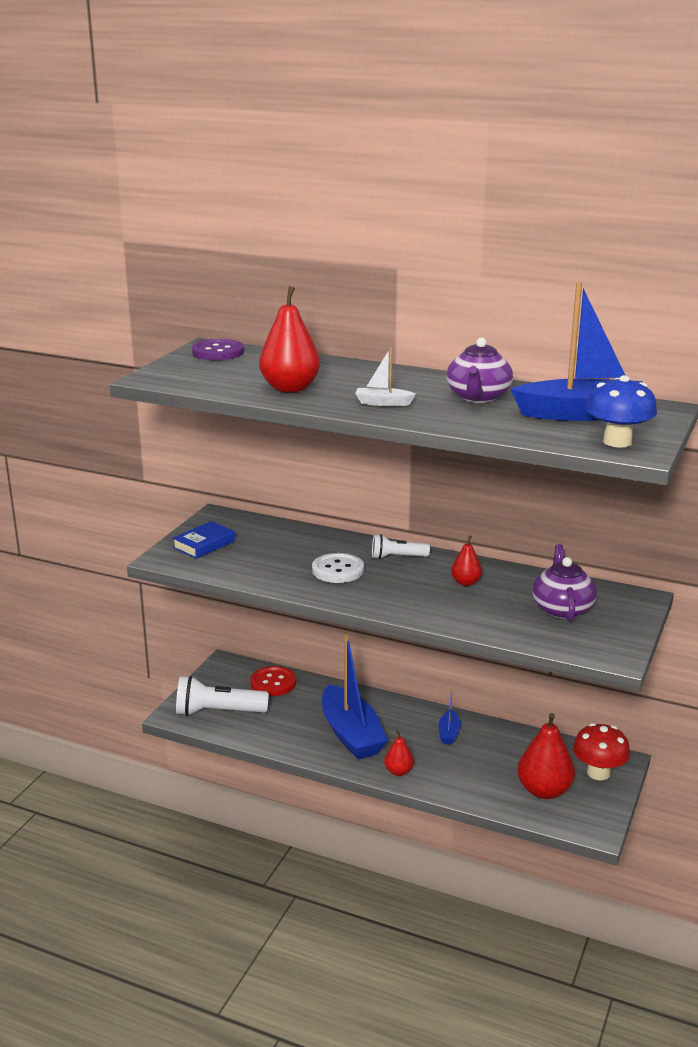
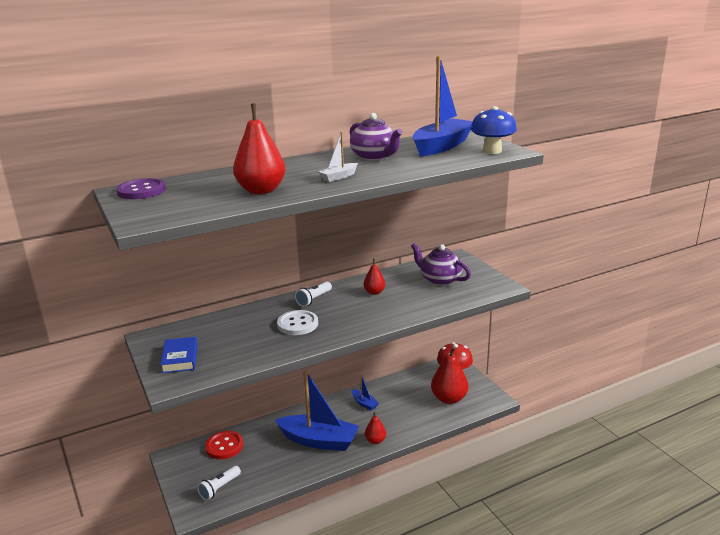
camera: 50 degrees left, 0 degrees up
white flashlight [176,676,269,716] -> white flashlight [197,466,241,501], size x0.58

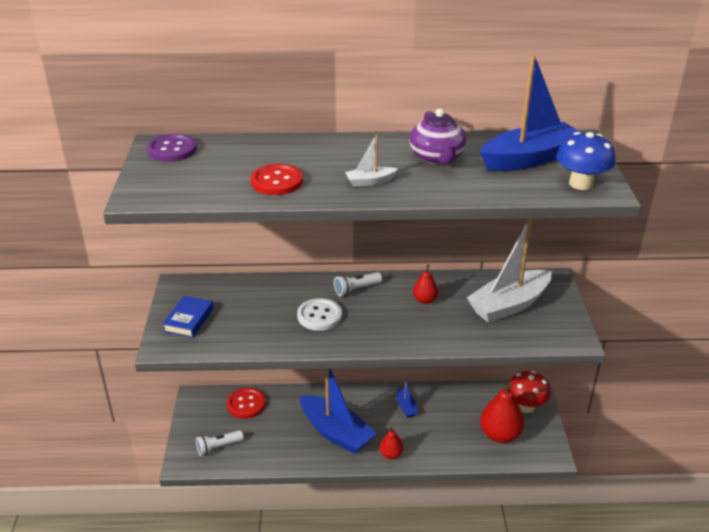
camera: 25 degrees right, 10 degrees up
red pear [233,103,285,194] -> red button [251,164,303,195]
purple teapot [411,243,471,285] -> white boat [467,218,552,323]

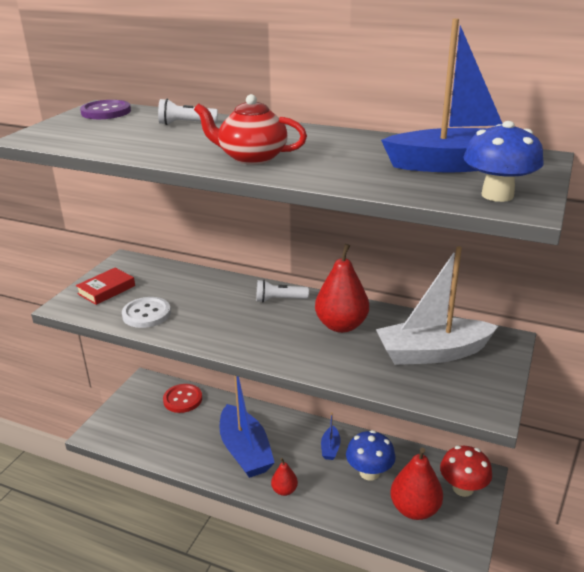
camera: 25 degrees right, 5 degrees down
blue book [163,296,213,338] -> red book [76,268,135,305]
white flashlight [196,430,243,456] -> white flashlight moved to [158,99,218,125]
red button [251,164,303,195] -> none
white button [297,298,342,331] -> white button moved to [122,297,171,328]
white boat [345,134,398,187] -> red teapot [194,94,307,165]
purple teapot [409,108,467,165] -> none
red pear [413,264,438,304] -> red pear [315,244,369,333], size x1.86
none -> blue mushroom [346,430,396,481]

